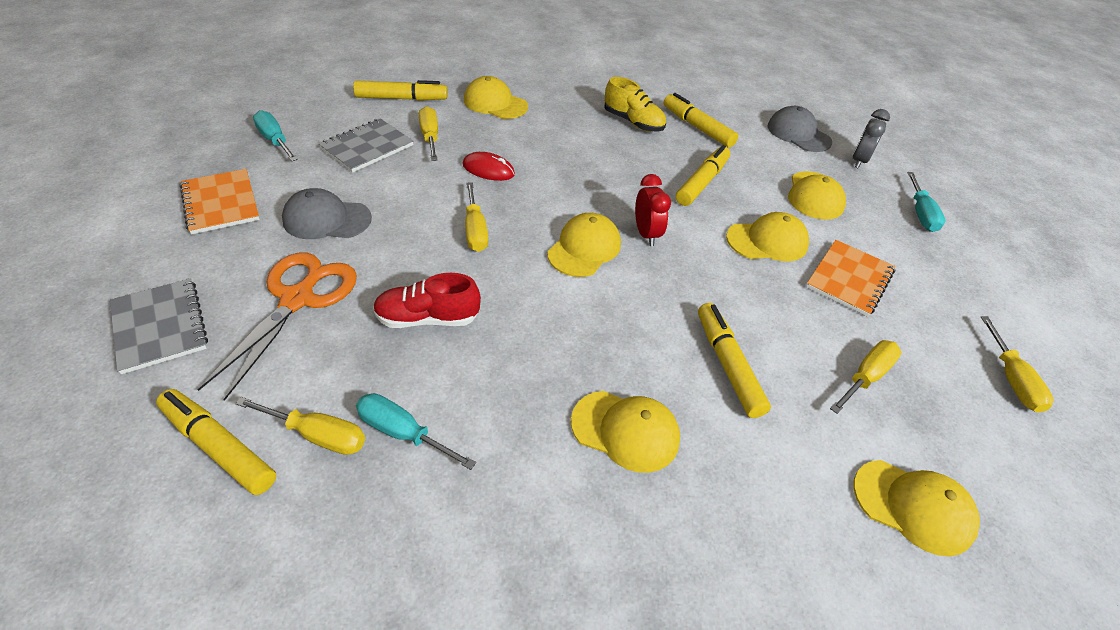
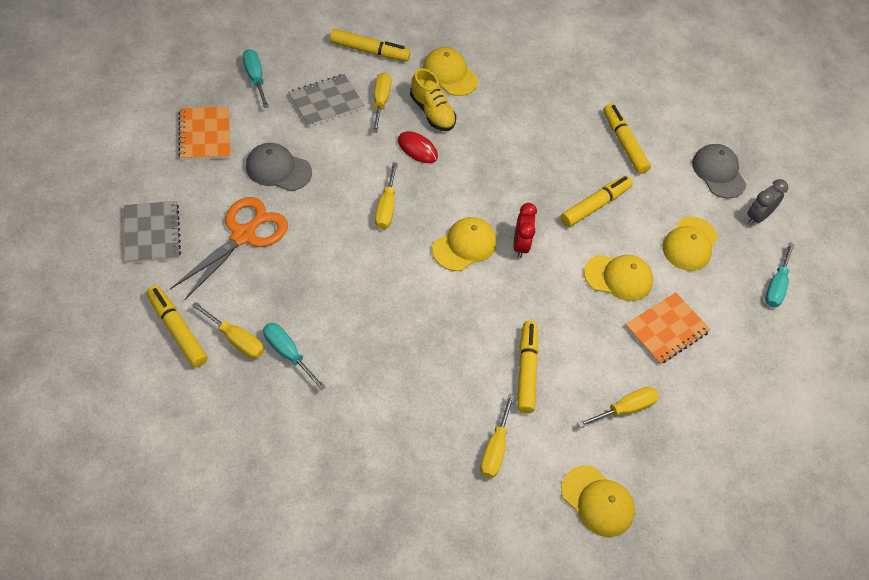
camera: 15 degrees right, 10 degrees up
red shoe [373,273,481,328] -> none
yellow cap [571,391,680,473] -> none
yellow shoe [604,77,666,132] -> yellow shoe moved to [410,68,456,131]
yellow screwdriver [981,316,1054,413] -> yellow screwdriver moved to [480,394,515,478]

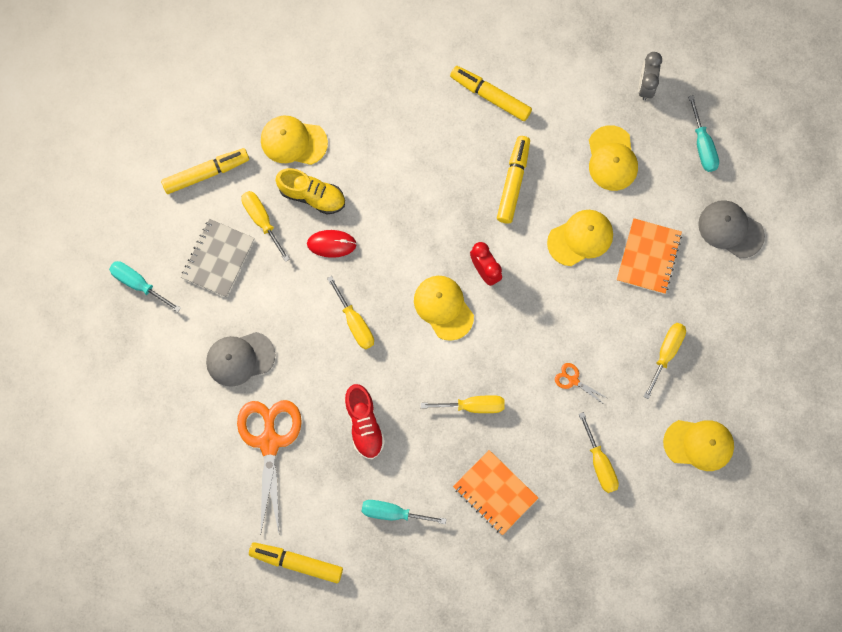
camera: 30 degrees left, 20 degrees up
grey notebook [124,201,181,264] -> none
orange notebook [178,106,230,160] -> orange notebook moved to [453,450,538,535]
yellow screwdriver [192,302,264,359] -> yellow screwdriver moved to [421,395,505,413]
yellow cap [432,217,496,271] -> yellow cap turned 45 degrees counterclockwise [414,276,474,341]
yellow marker [517,321,539,414] -> orange scissors [555,363,607,405]
grey cap [692,144,746,199] -> grey cap moved to [698,200,765,258]
none -> red shoe [344,384,385,459]

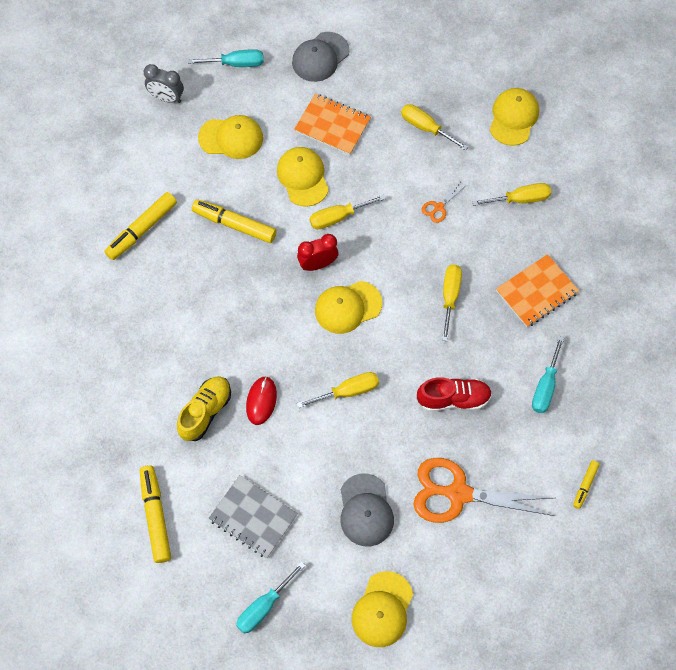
camera: 80 degrees left, 10 degrees down
yellow screwdriver [241,191,290,262] -> yellow screwdriver moved to [309,194,386,229]
yellow marker [249,542,343,583] -> yellow marker [573,460,600,509], size x0.53
yellow cap [261,116,328,165] -> yellow cap moved to [352,571,413,647]

